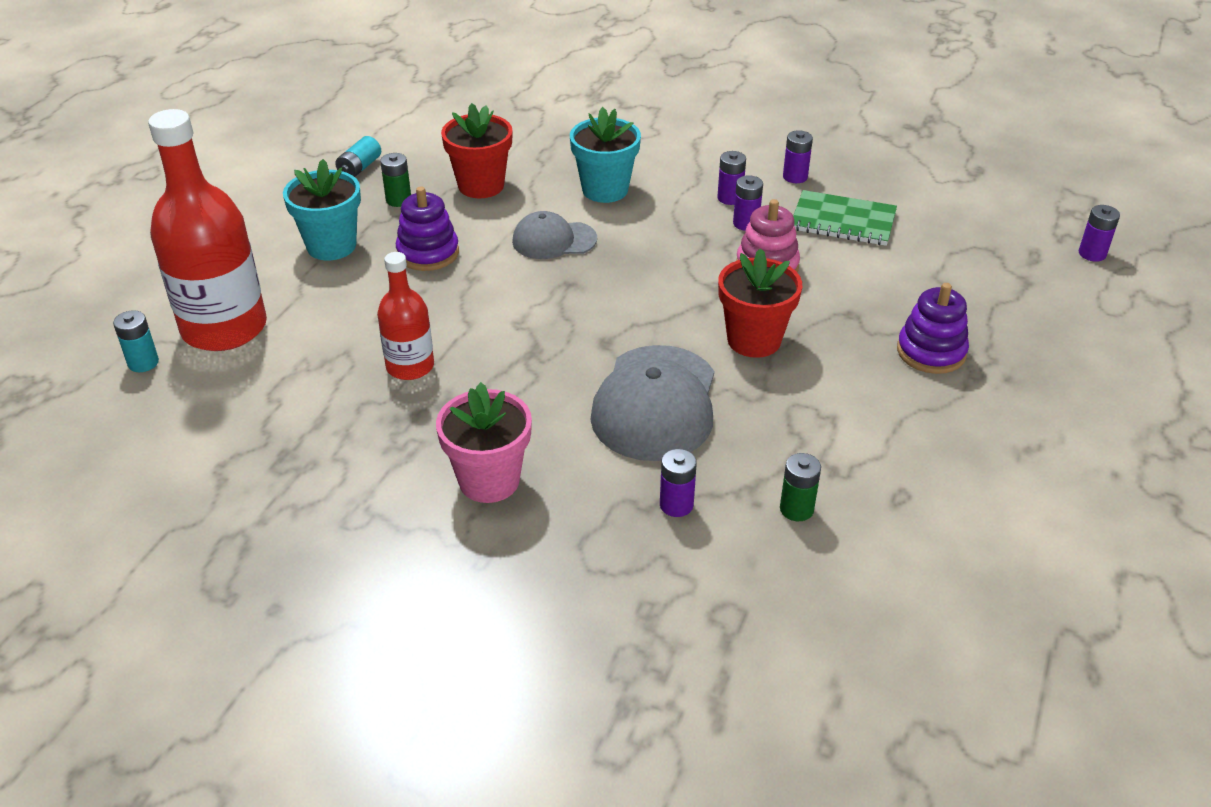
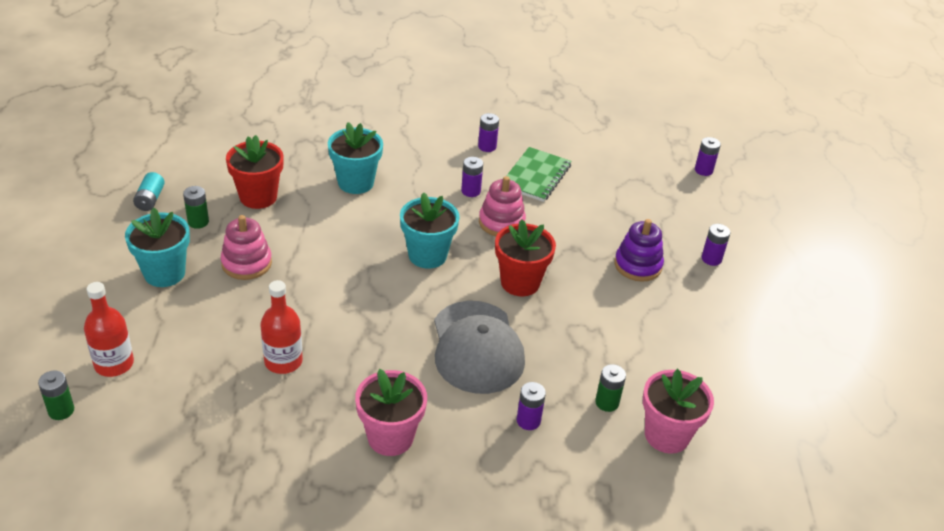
camera: 25 degrees left, 0 degrees up
turquoise battery [113,310,159,372] -> green battery [38,370,74,420]
red bottle [148,109,267,351] -> red bottle [84,282,134,377], size x0.55
purple stacking toy [396,187,459,271] -> pink stacking toy [221,215,272,280]
grey cap [512,211,597,259] -> none
purple battery [717,151,746,205] -> purple battery moved to [702,224,731,266]
green notebook [793,190,897,246] -> green notebook turned 60 degrees counterclockwise [506,147,572,202]
none -> turquoise flower pot [400,192,460,269]
none -> pink flower pot [643,369,714,454]

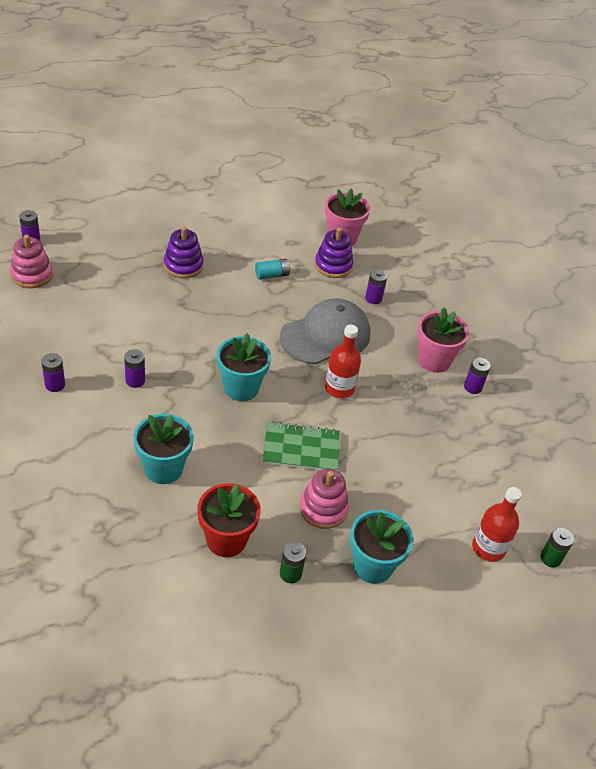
camera: 115 degrees left, 5 degrees up
turquoise battery [133,172,165,211] -> turquoise battery moved to [255,259,290,280]
red bottle [260,280,303,374] -> red bottle moved to [325,325,361,398]
pink stacking toy [479,176,526,236] -> pink stacking toy moved to [10,235,53,288]
red flower pot [495,219,556,296] -> none
green notebook [506,147,572,202] -> green notebook moved to [263,421,340,471]
green battery [595,364,626,412] -> purple stacking toy [315,227,353,278]
purple battery [702,224,731,266] -> purple battery moved to [464,357,491,394]

